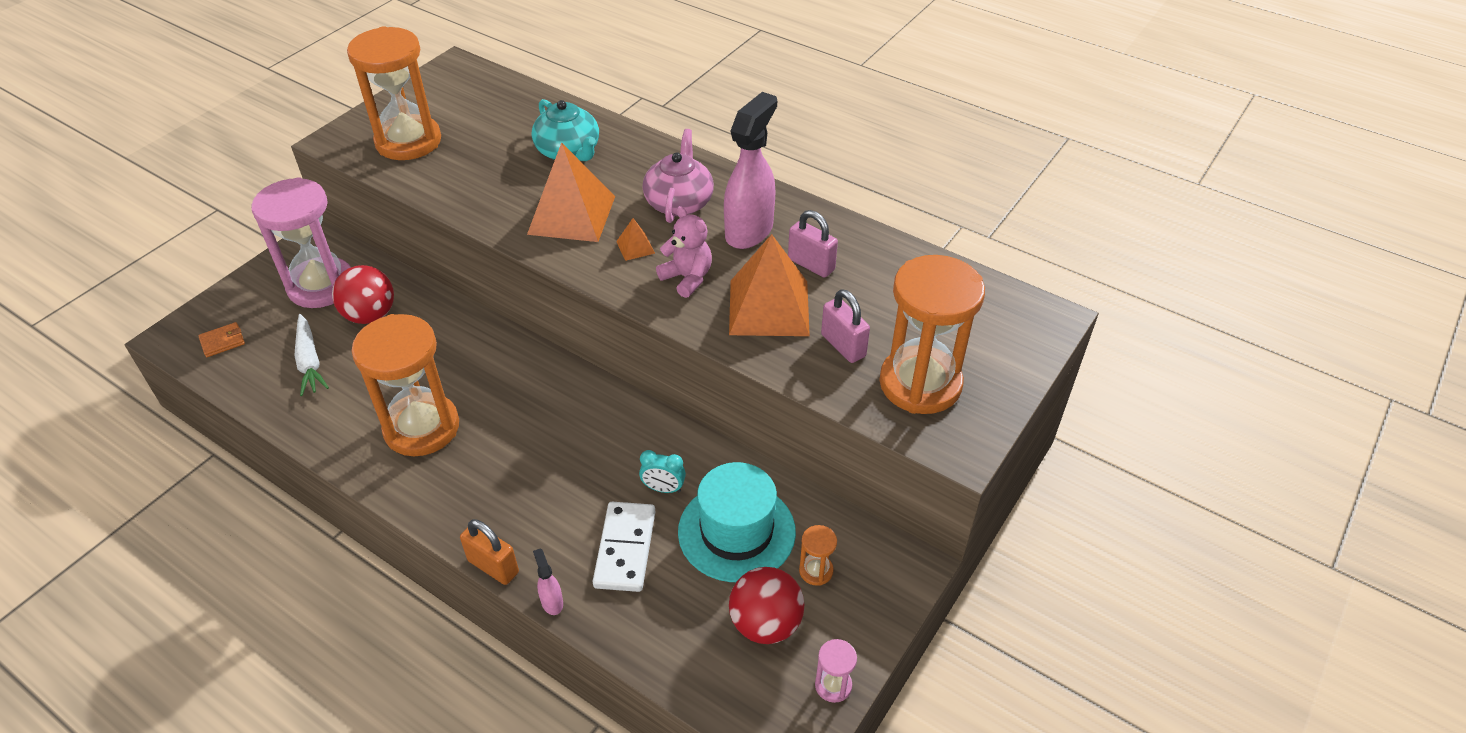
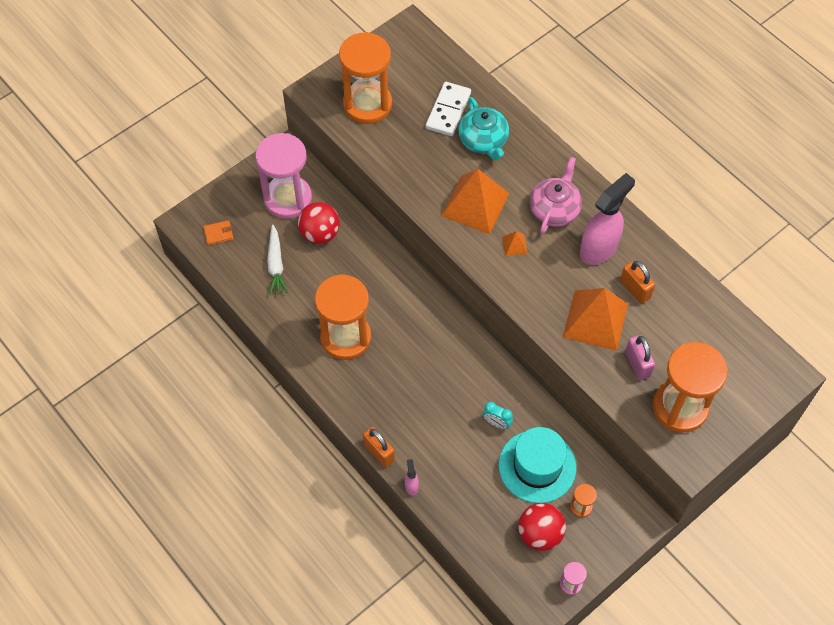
camera: 15 degrees right, 15 degrees up
white domino [592,502,655,592] -> white domino moved to [426,82,471,136]
pink teddy bear [656,206,712,298] -> none
pink padlock [788,210,838,278] -> orange padlock [620,261,655,304]

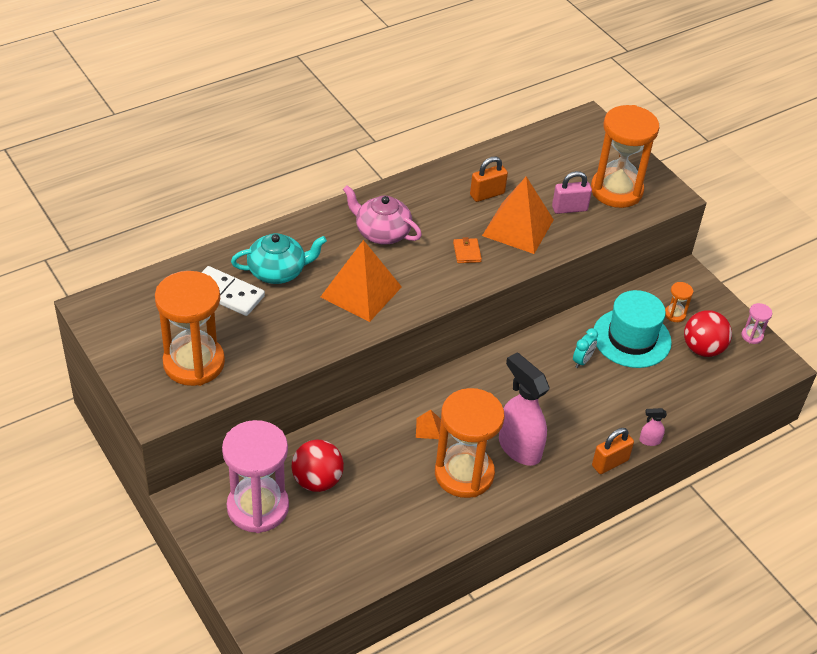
camera: 85 degrees left, 15 degrees down
orange wallet [203,220,234,245] -> orange wallet moved to [453,237,482,263]
white carrot [267,225,288,295] -> none
orange pyramid [502,231,528,256] -> orange pyramid moved to [416,410,441,439]
pink spray bottle [580,173,635,265] -> pink spray bottle moved to [499,353,549,466]

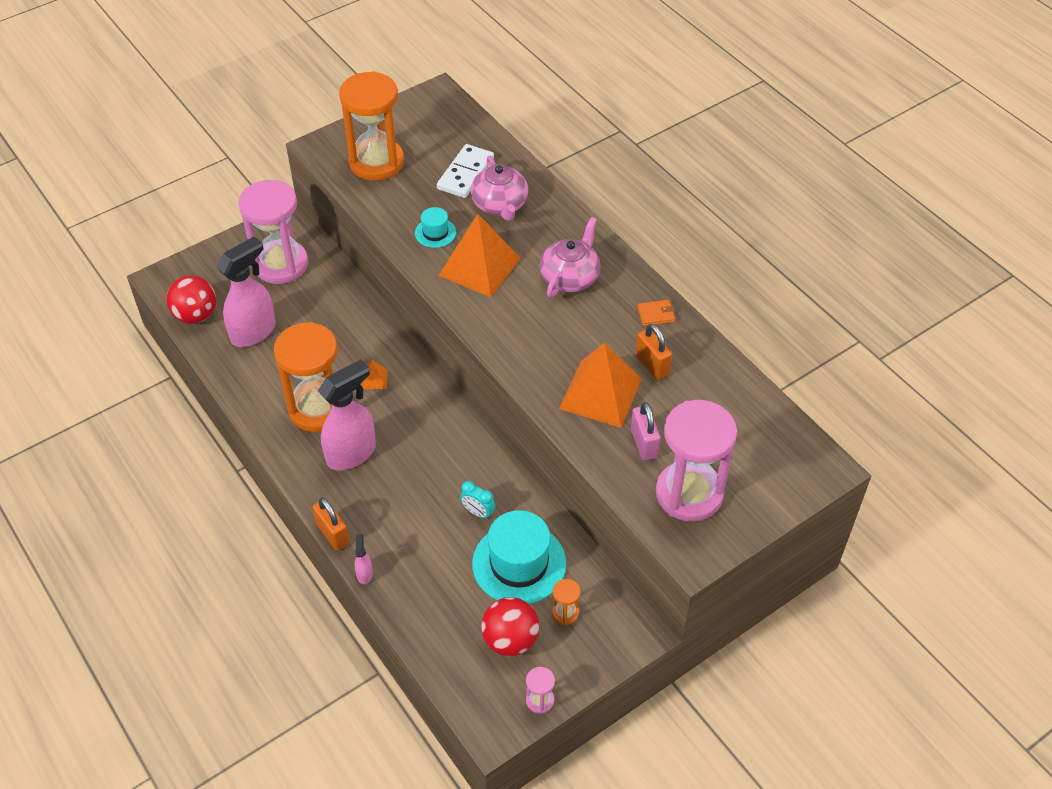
camera: 90 degrees right, 5 degrees up
turquoise teapot [231,233,327,284] -> pink teapot [471,155,528,221]
red ball [292,440,344,492] -> red ball moved to [166,275,216,324]
orange wallet [453,237,482,263] -> orange wallet moved to [637,300,675,326]
orange hourglass [591,105,659,208] -> pink hourglass [656,400,737,521]
none -> pink spray bottle [216,237,276,347]
none -> turquoise hat [415,207,456,248]

